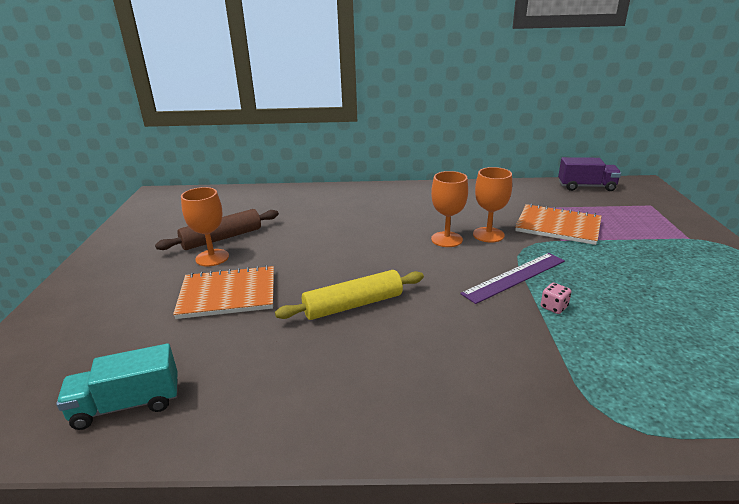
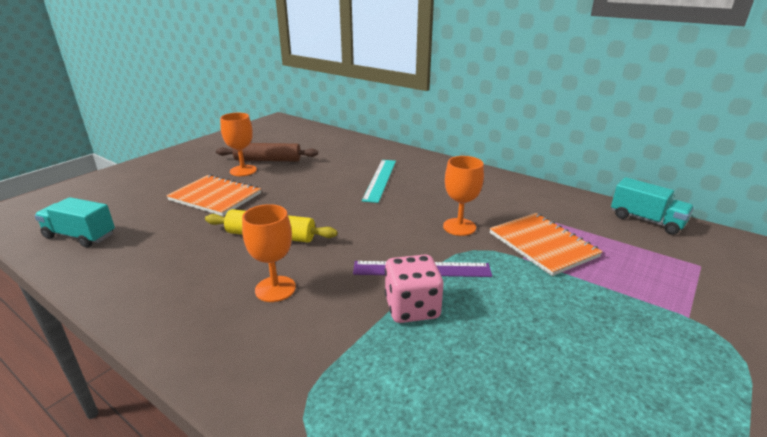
camera: 35 degrees right, 0 degrees up
orange goblet [431,171,468,247] -> orange goblet moved to [242,204,296,302]
pink dice [541,283,571,314] -> pink dice [385,254,443,323], size x2.08
purple truck [558,157,621,191] -> turquoise truck [611,177,694,235]
none -> turquoise ruler [362,160,396,203]

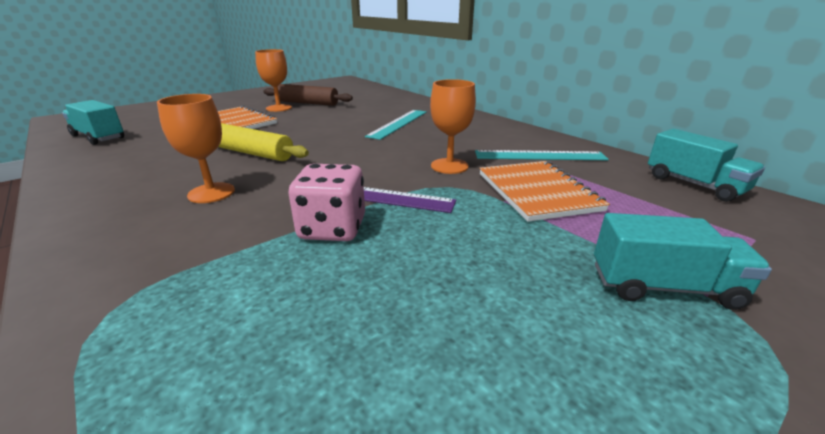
camera: 15 degrees right, 0 degrees up
none -> turquoise ruler [475,150,609,160]
none -> turquoise truck [594,213,772,310]

